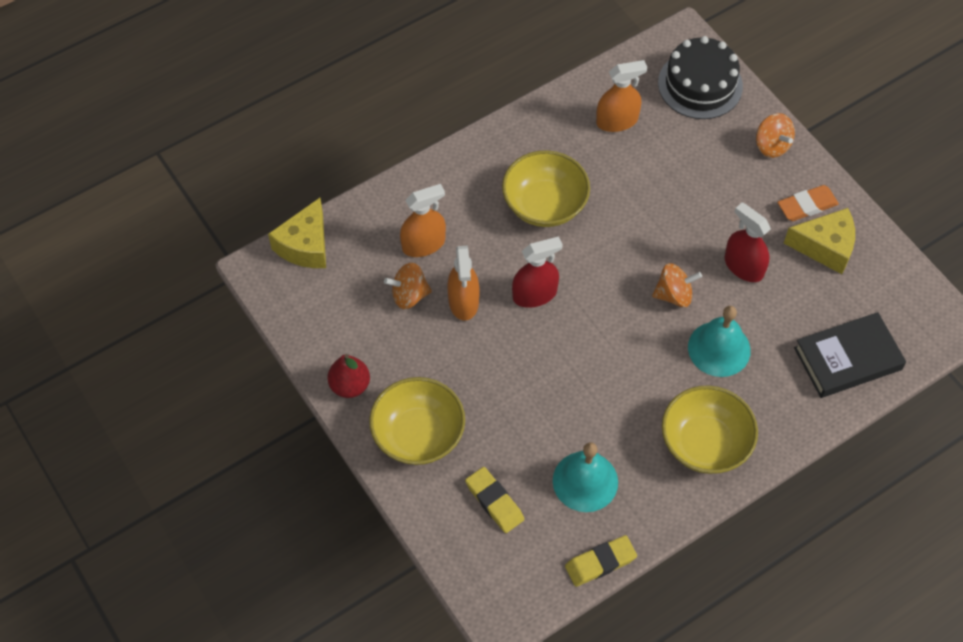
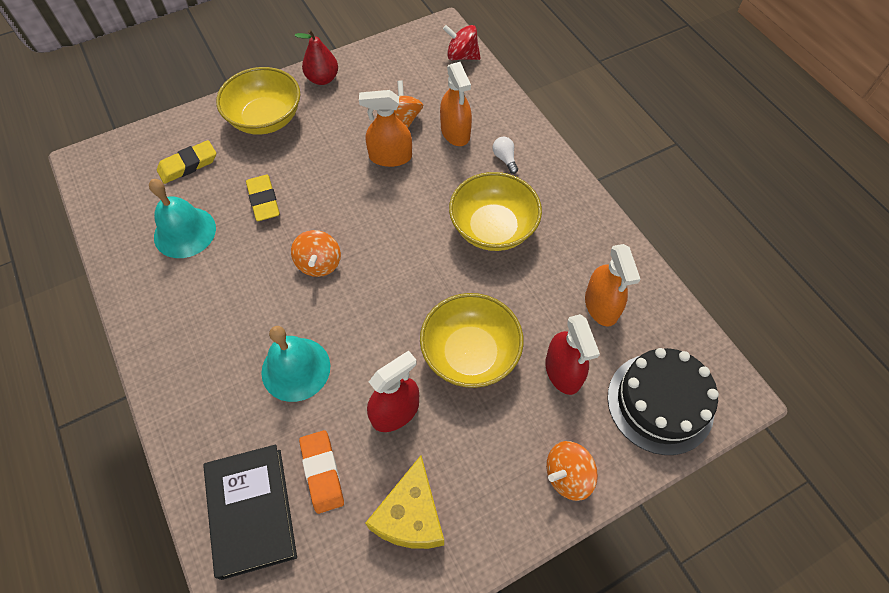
camera: 95 degrees right, 0 degrees up
yellow cheese [268,198,326,268] -> red spinning top [443,25,481,60]
red spray bottle [512,236,563,308] -> red spray bottle moved to [545,314,600,395]
yellow eraser [565,535,637,587] -> yellow eraser moved to [246,175,280,221]
orange spinning top [652,263,702,307] -> orange spinning top moved to [291,230,341,277]
yellow bowl [662,386,758,474] -> yellow bowl moved to [420,293,524,388]
orange eraser [777,185,839,221] -> orange eraser moved to [299,430,344,514]
none -> white light bulb [492,137,518,174]

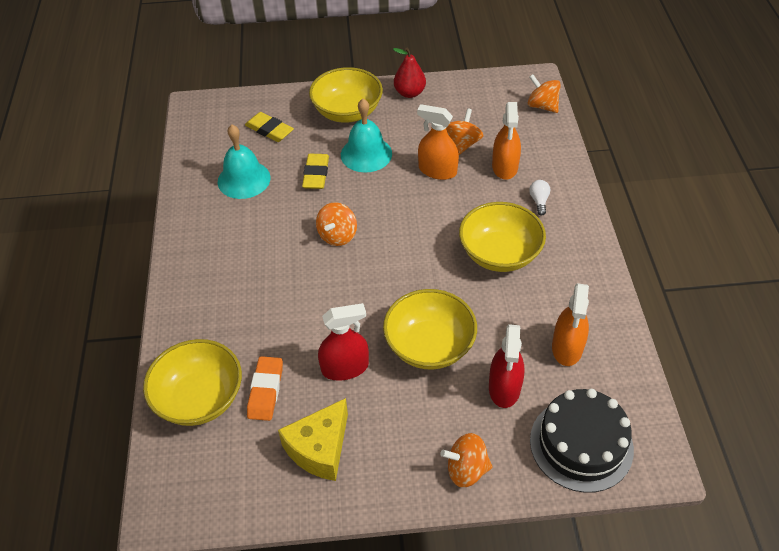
camera: 25 degrees right, 10 degrees down
yellow eraser [157,140,216,184] -> yellow eraser turned 45 degrees clockwise [245,112,294,142]
black book [203,445,297,580] -> yellow bowl [143,339,242,426]
turquoise bell [261,326,330,402] -> turquoise bell moved to [341,99,392,173]
red spinning top [443,25,481,60] -> orange spinning top [528,74,561,113]

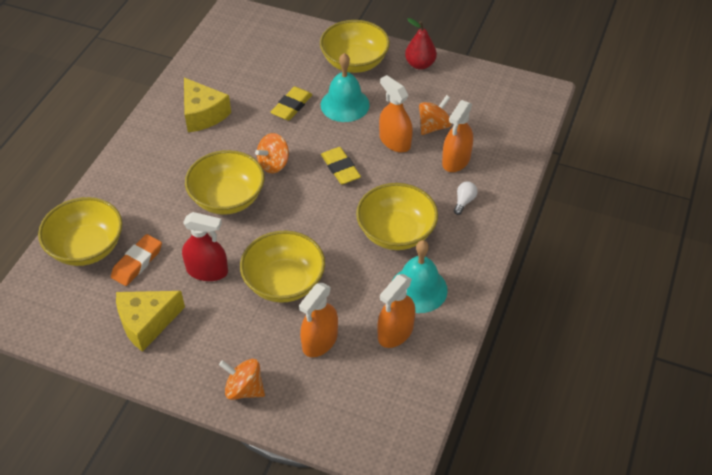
camera: 25 degrees right, 0 degrees up
turquoise bell [218,125,271,199] -> turquoise bell moved to [393,240,448,313]
yellow eraser [245,112,294,142] -> yellow eraser moved to [321,147,361,185]
red spray bottle [489,324,524,408] -> orange spray bottle [299,283,338,357]
orange spinning top [528,74,561,113] -> none
black cake [530,389,634,493] -> none
none -> yellow cheese [184,78,231,132]
none -> yellow bowl [185,150,264,215]

